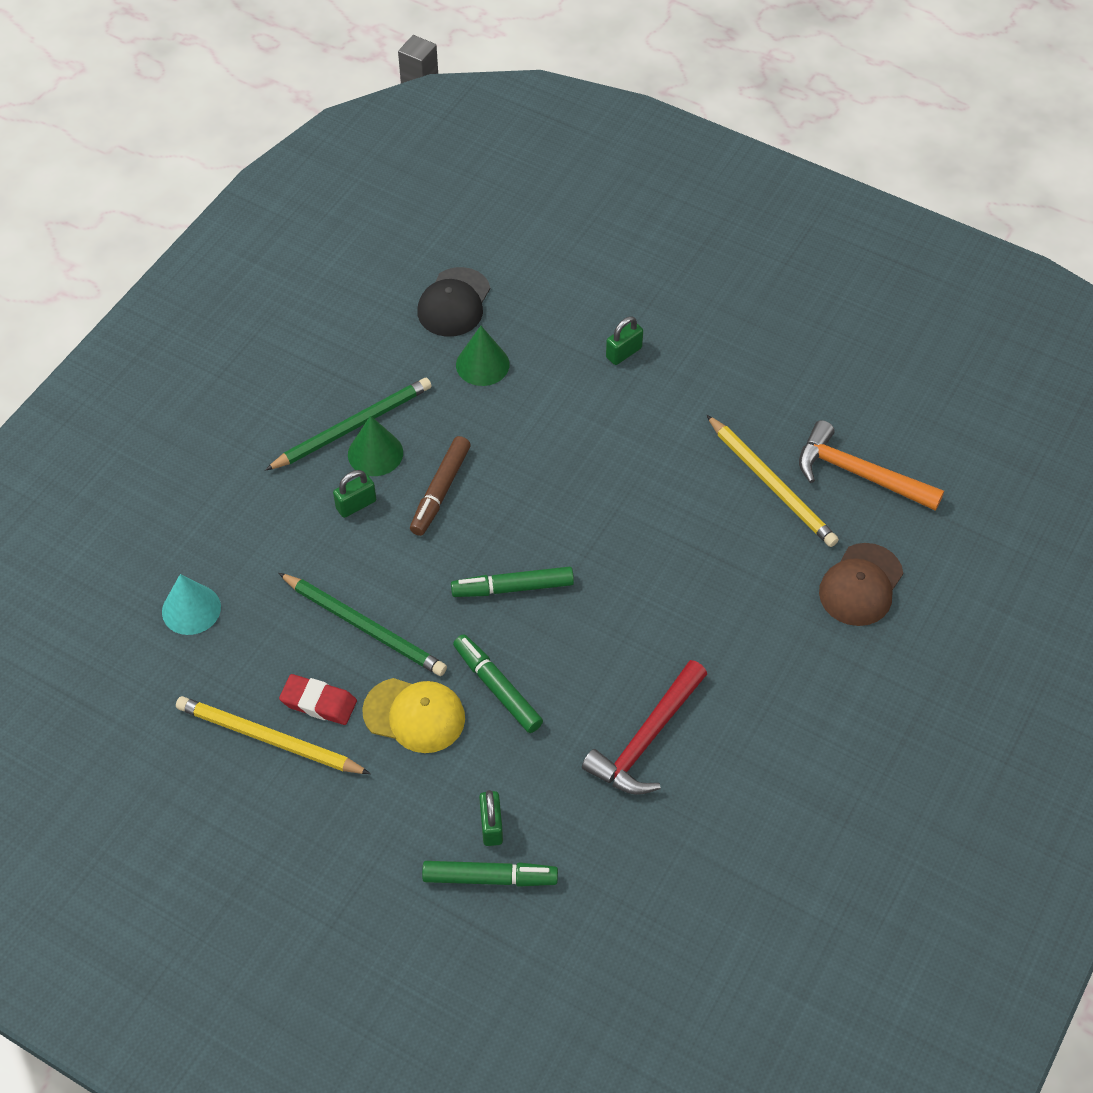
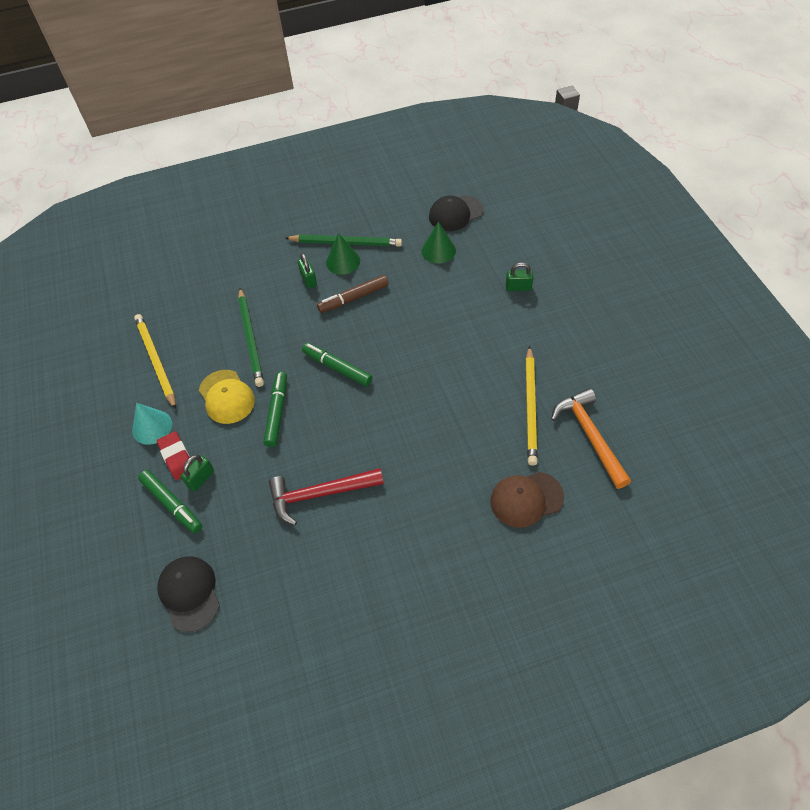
camera: 45 degrees right, 0 degrees up
turquoise cone [162,574,221,635] -> turquoise cone moved to [132,403,172,445]
red eraser [279,674,357,725] -> red eraser moved to [157,431,192,480]
green padlock [333,470,376,518] -> green padlock turned 60 degrees clockwise [298,253,317,289]
none -> black cap [157,556,220,632]

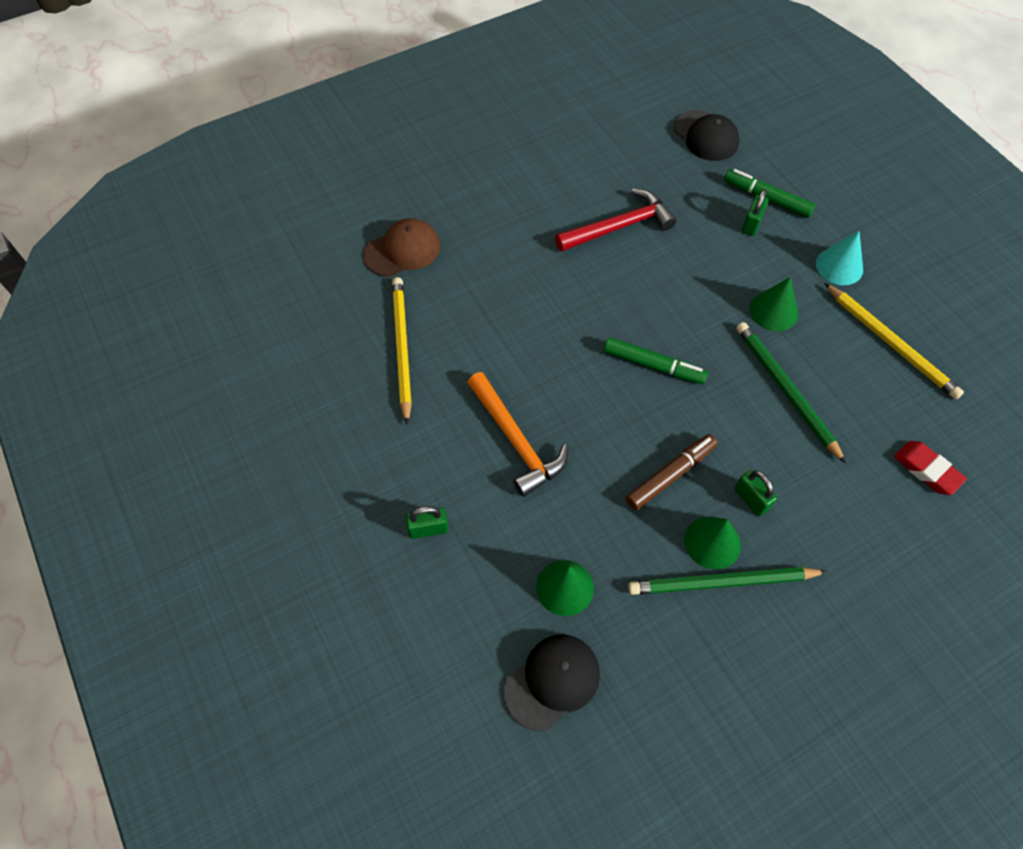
camera: 165 degrees right, 5 degrees up
red eraser [157,431,192,480] -> red eraser moved to [894,441,967,495]
yellow cap [199,370,255,424] -> green cone [750,277,798,331]
green marker [264,371,287,447] -> none
orange hammer [551,388,631,489] -> orange hammer moved to [467,372,568,497]

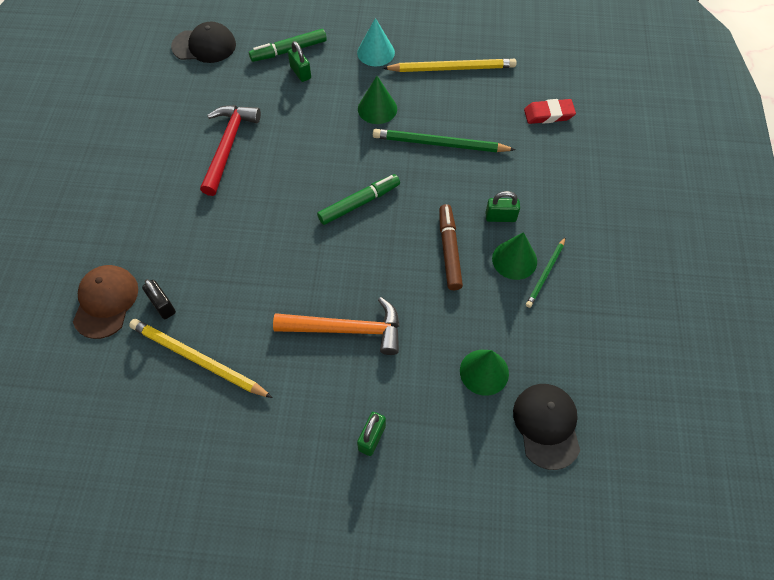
camera: 55 degrees left, 0 degrees up
green pencil [628,567,828,595] -> green pencil [526,237,566,308], size x0.58
none -> black padlock [142,279,176,319]

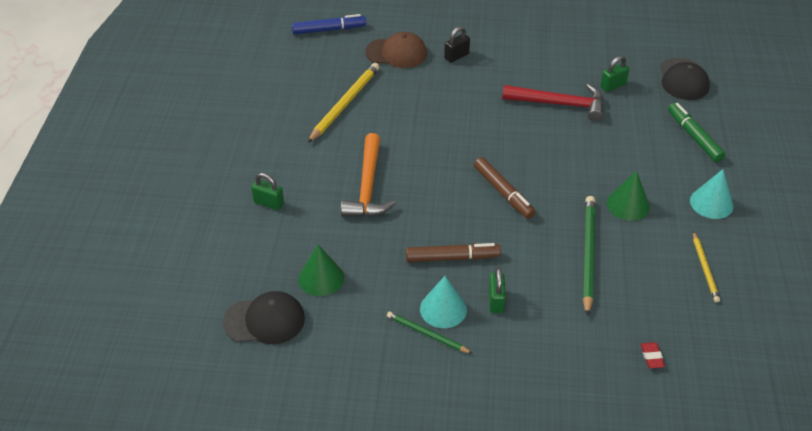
camera: 90 degrees right, 15 degrees down
black padlock [142,279,176,319] -> black padlock moved to [444,26,470,63]
green padlock [288,41,311,82] -> green padlock moved to [600,56,630,92]
green marker [317,174,400,225] -> brown marker [474,157,536,219]
yellow pencil [383,59,517,72] -> yellow pencil [693,231,720,302], size x0.58
green cone [492,232,537,280] -> turquoise cone [420,276,467,328]
red eraser [524,99,576,124] -> red eraser [641,342,665,368], size x0.59
none -> blue marker [292,14,366,34]

